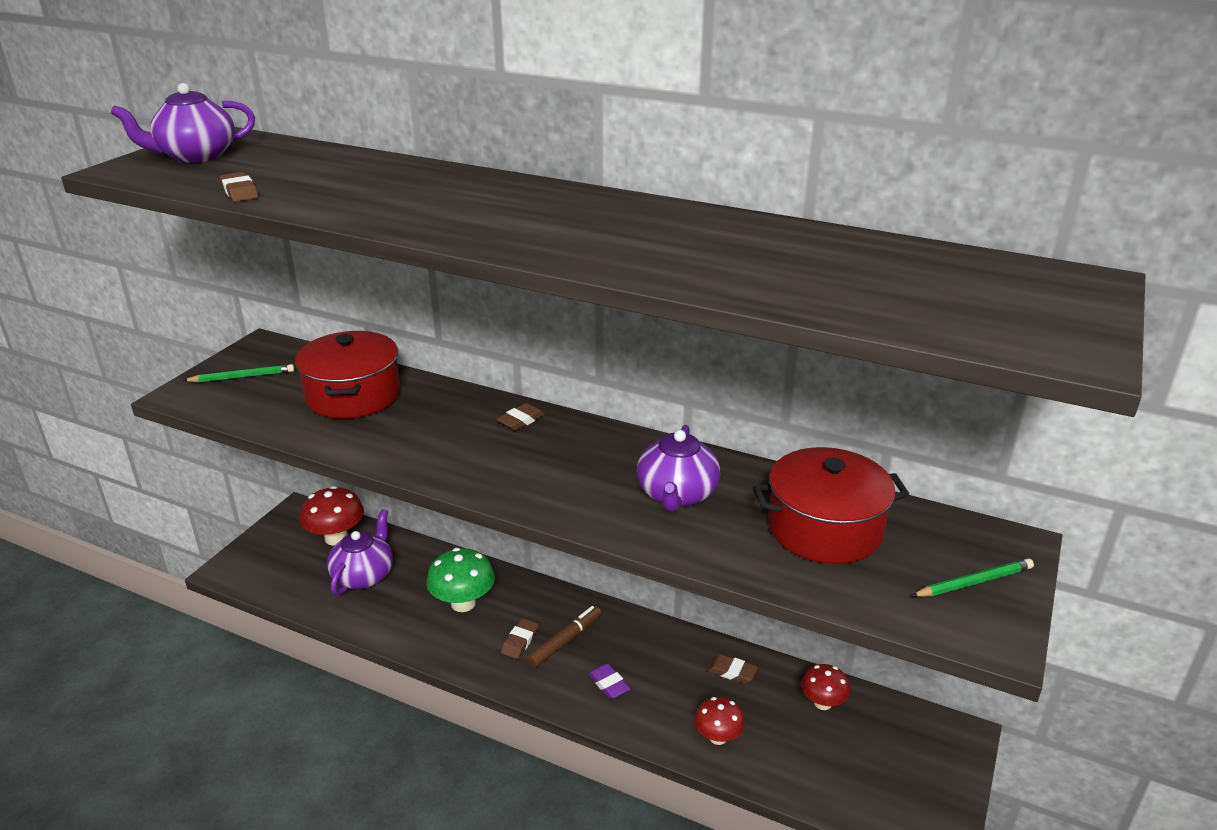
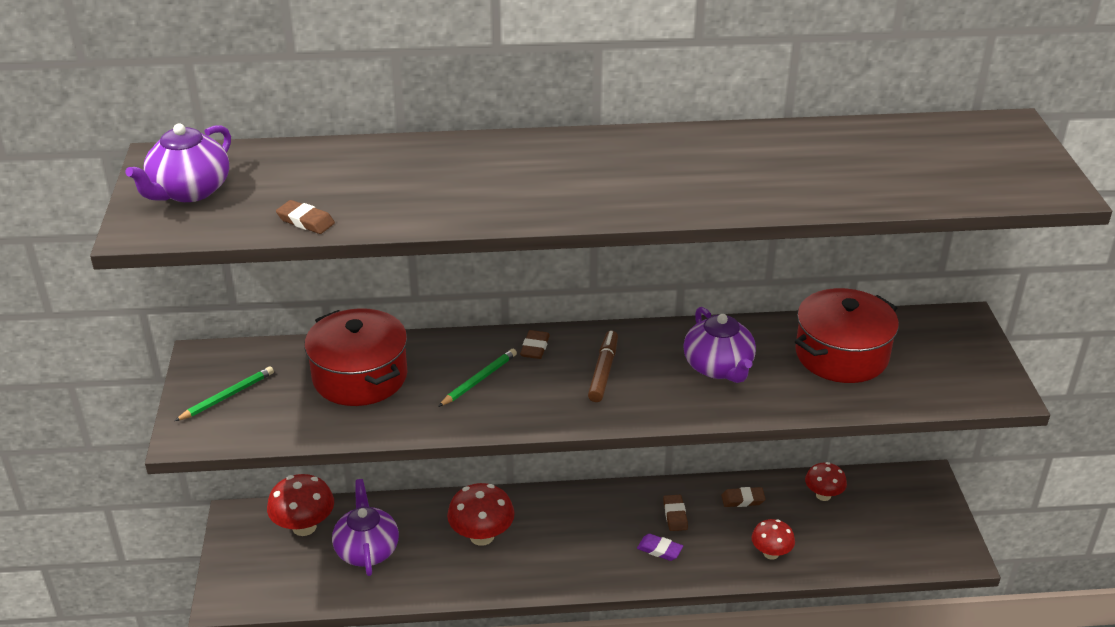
camera: 30 degrees left, 5 degrees up
green mushroom [426,548,495,612] -> red mushroom [447,483,515,546]
brown eraser [501,618,539,659] -> brown eraser moved to [663,495,688,531]
brown marker [527,606,601,668] -> brown marker moved to [588,331,618,402]
green pencil [912,558,1034,597] -> green pencil moved to [438,349,517,407]

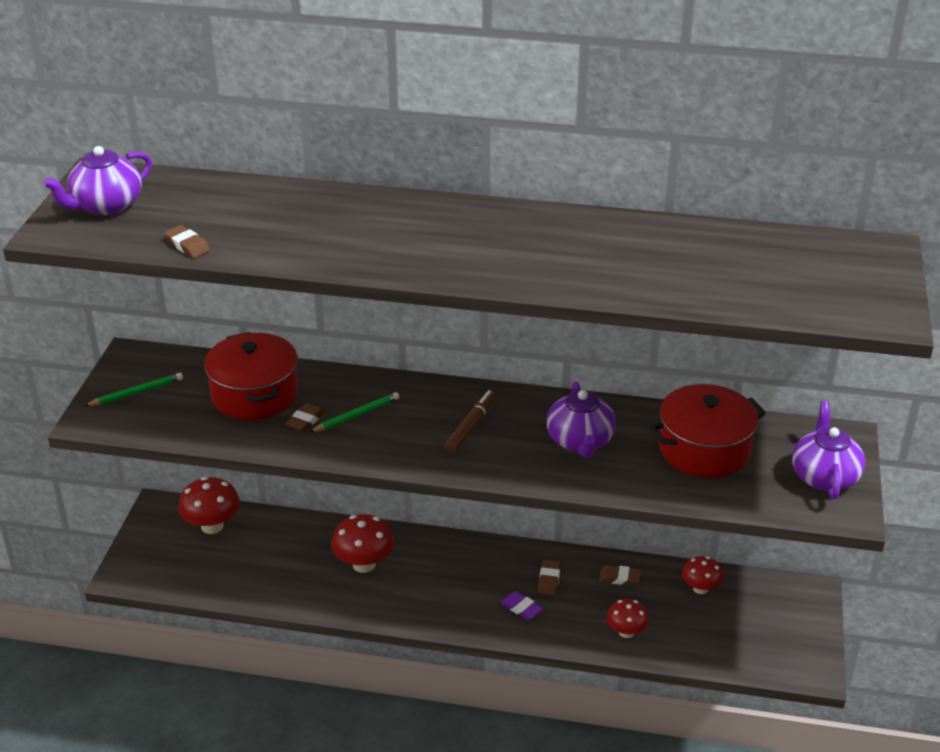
camera: 15 degrees right, 0 degrees up
purple teapot [332,479,399,576] -> purple teapot moved to [792,401,865,499]
brown eraser [520,330,550,359] -> brown eraser moved to [286,403,325,432]

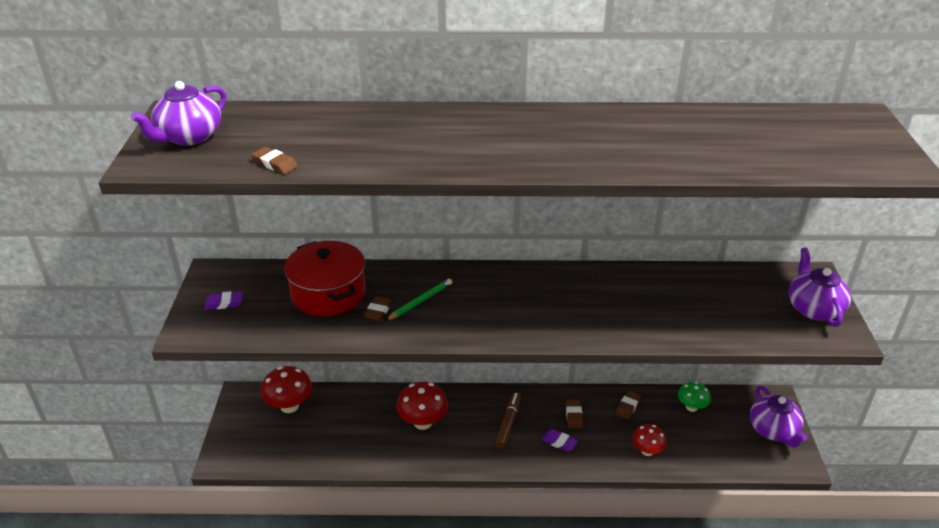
camera: 10 degrees left, 0 degrees up
green pencil [84,373,183,406] -> purple eraser [205,291,243,310]
brown marker [445,390,497,453] -> brown marker moved to [495,392,521,448]
purple teapot [547,381,616,458] -> purple teapot moved to [750,386,807,448]
brown eraser [599,565,641,586] -> brown eraser turned 60 degrees counterclockwise [616,391,641,419]
red pot [649,384,766,478] -> none
red mushroom [682,556,723,594] -> green mushroom [678,382,711,412]

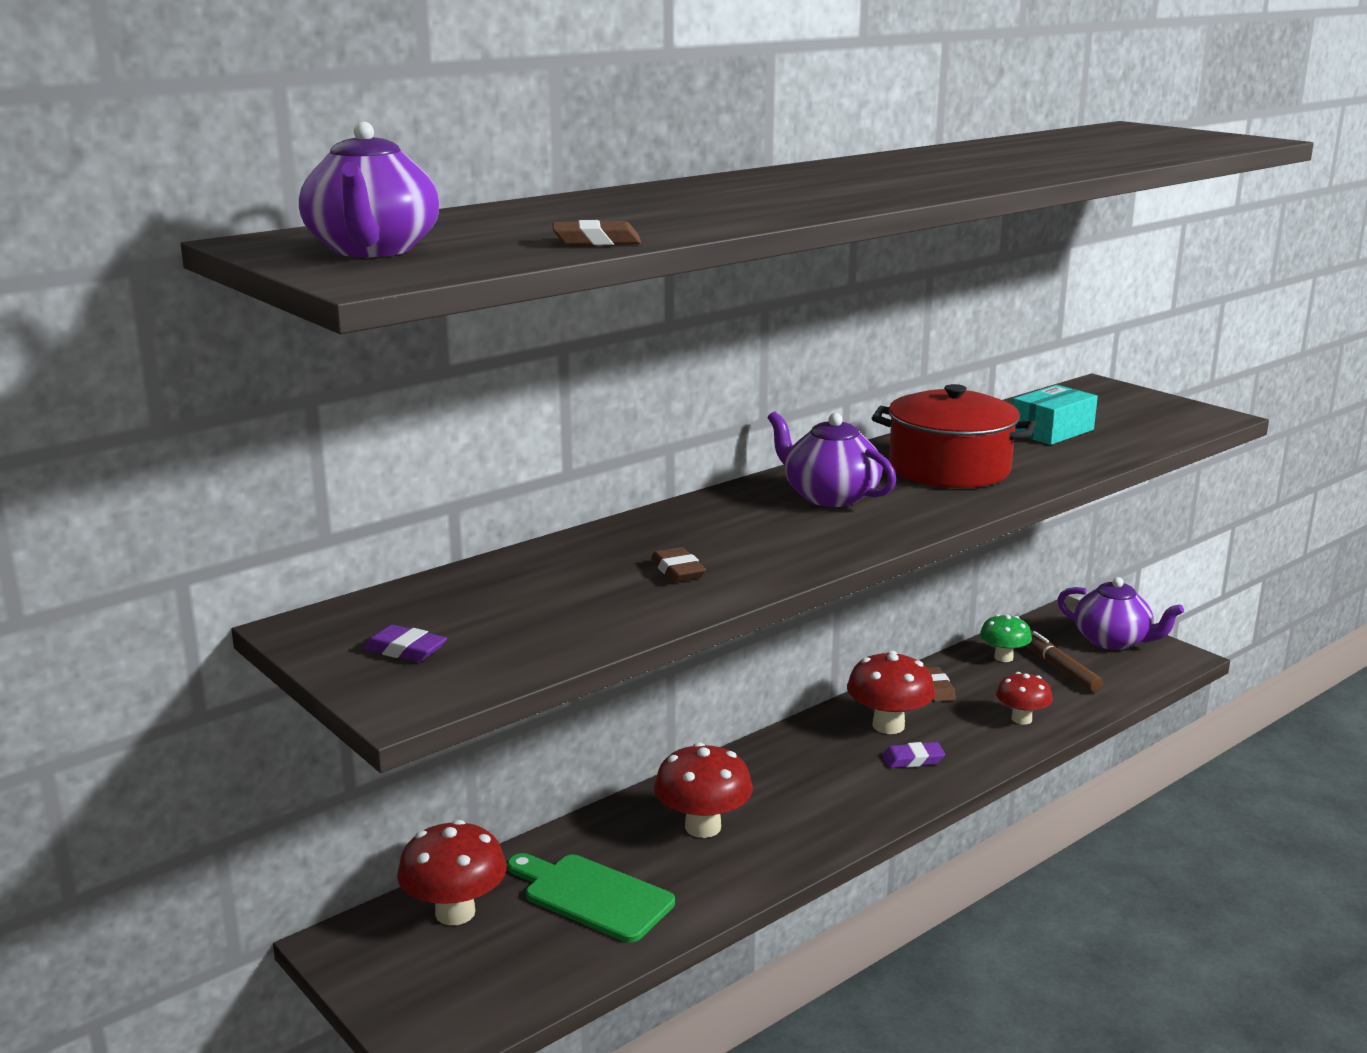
camera: 40 degrees left, 15 degrees down
purple eraser [205,291,243,310] -> purple eraser turned 75 degrees clockwise [363,625,447,662]
red pot [284,241,366,317] -> red pot moved to [872,384,1036,488]
green pencil [385,278,452,321] -> none
brown marker [495,392,521,448] -> brown marker moved to [1027,631,1103,692]
brown eraser [566,400,583,428] -> red mushroom [847,651,935,734]
purple teapot [789,248,851,327] -> purple teapot moved to [767,411,896,507]
none -> green cutting board [507,853,675,942]
none -> turquoise box [1012,385,1098,445]

